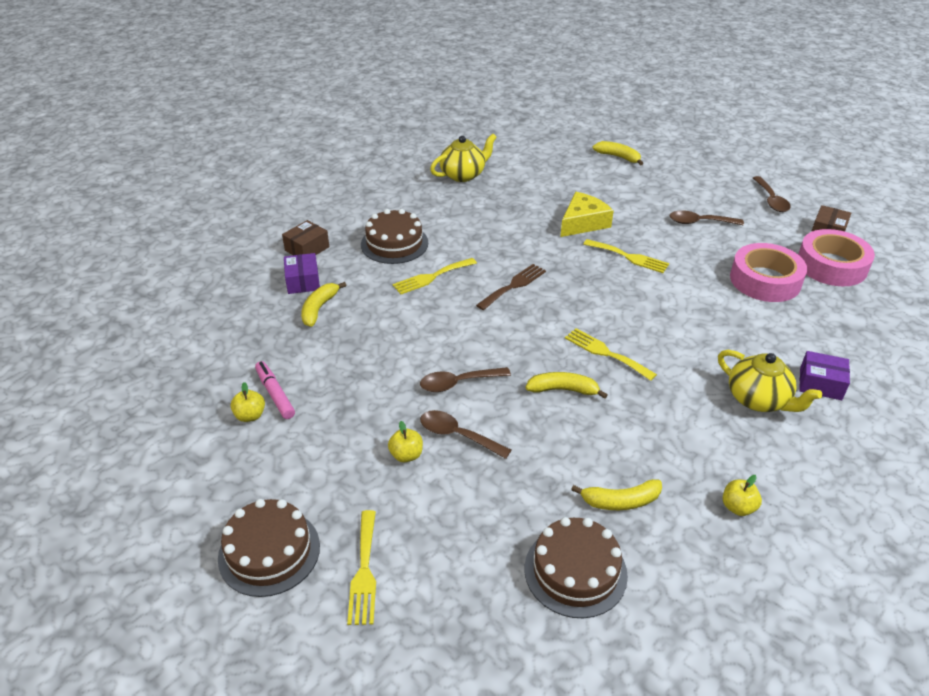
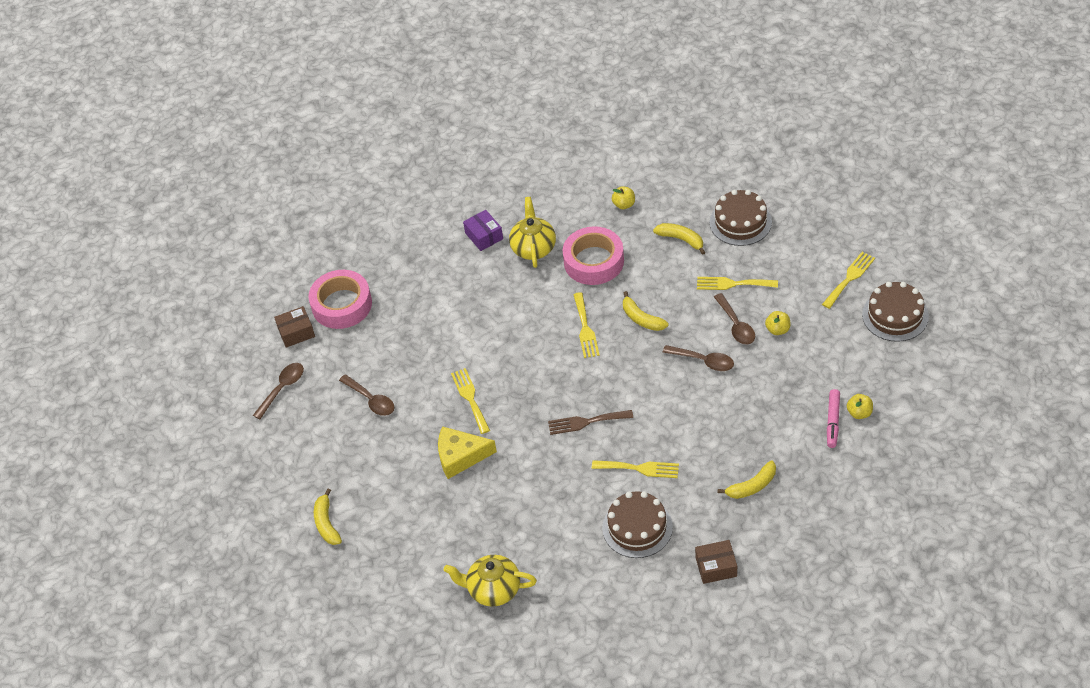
camera: 135 degrees left, 10 degrees up
purple box [284,253,320,294] -> none
pink tape [730,243,807,302] -> pink tape moved to [562,226,624,285]
none -> yellow fork [697,277,778,290]

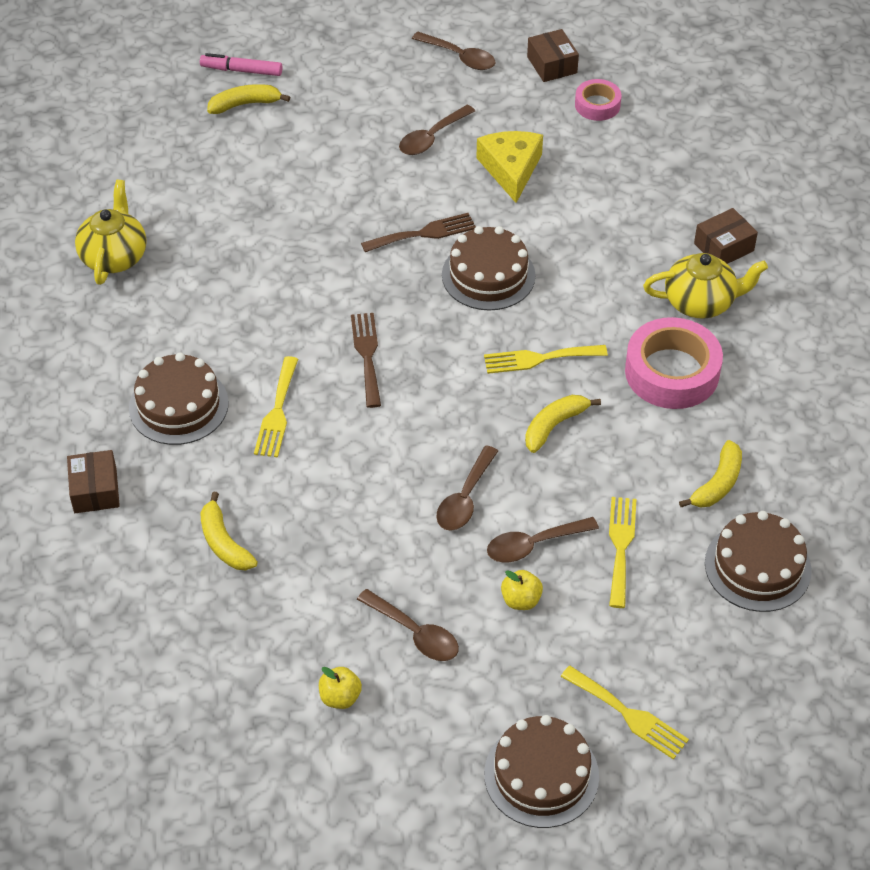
camera: 85 degrees right, 0 degrees up
pink tape [308,270,372,329] -> pink tape [575,79,621,121], size x0.55
yellow cheese [438,426,497,479] -> yellow cheese moved to [477,131,543,203]
yellow fork [451,368,490,434] -> brown fork [361,213,476,252]
purple box [463,210,503,251] -> brown box [694,208,758,264]
yellow apple [612,187,635,209] -> none
pink marker [827,389,840,448] -> pink marker moved to [200,53,282,76]
none -> brown spoon [357,589,459,661]
none -> brown cake [442,226,535,310]

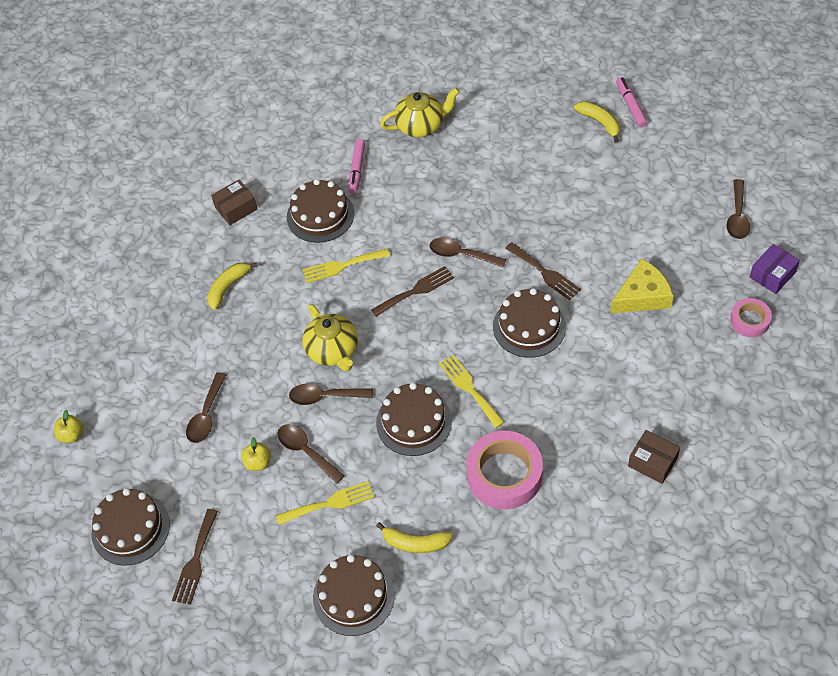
camera: 70 degrees right, 5 degrees up
yellow apple [319,667,362,709] -> yellow apple moved to [54,410,83,443]
brown spoon [399,105,475,155] -> brown spoon moved to [429,237,506,268]
yellow banana [525,395,601,453] -> brown cake [376,383,452,456]
brown box [527,29,579,82] -> purple box [750,244,800,294]
yellow fork [561,666,689,760] -> brown fork [172,509,218,605]
yellow teapot [643,253,768,319] -> yellow teapot moved to [302,304,358,372]
none -> pink marker [349,139,365,194]

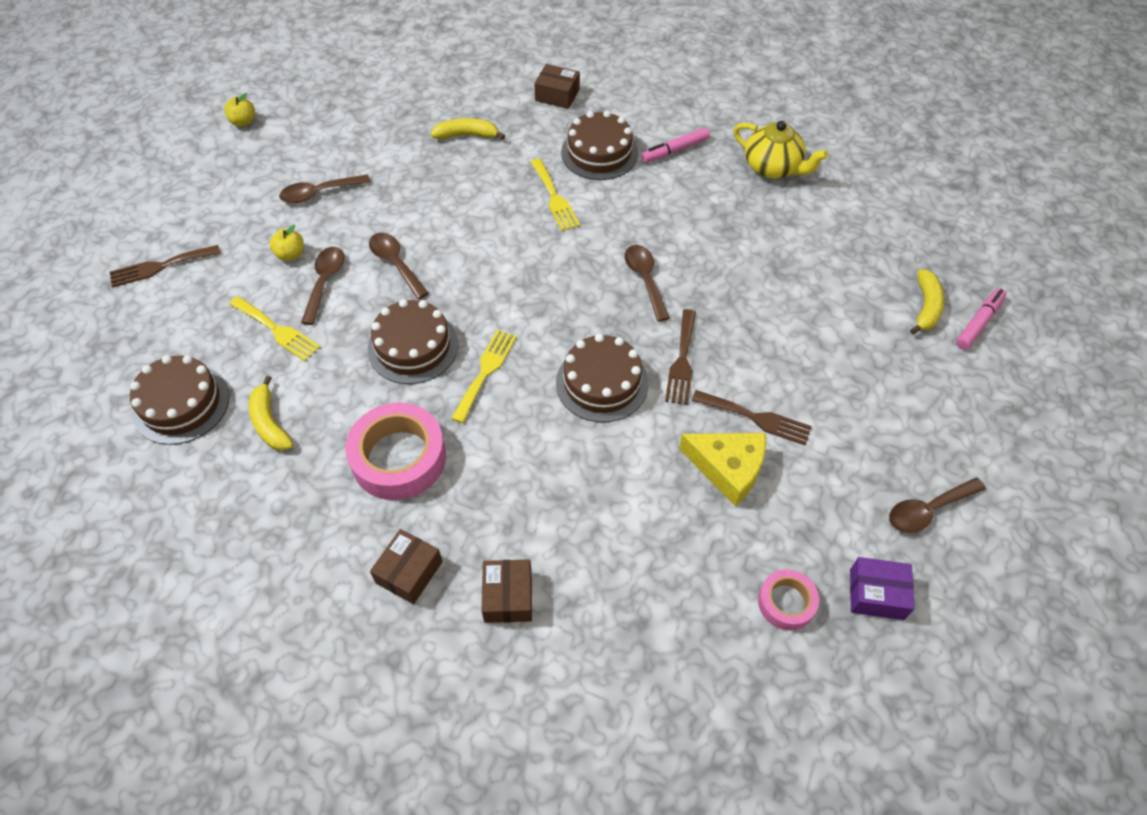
camera: 50 degrees right, 0 degrees up
brown cake [91,488,170,566] -> none
yellow fork [302,248,390,283] -> yellow fork turned 150 degrees counterclockwise [531,158,580,231]
yellow teapot [302,304,358,372] -> none
brown fork [371,266,454,317] -> brown fork moved to [692,390,812,445]
none -> brown box [370,529,443,604]

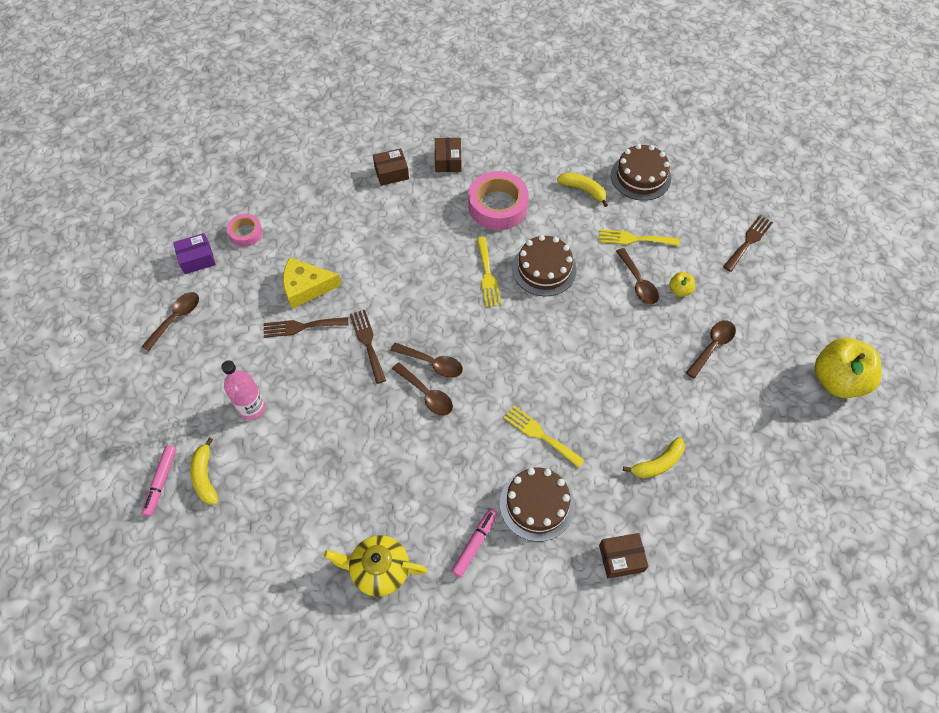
camera: 150 degrees right, 5 degrees up
yellow apple [224,93,255,127] -> yellow apple [815,338,882,398], size x2.26
brown spoon [369,233,429,299] -> brown spoon moved to [391,343,463,378]
brown box [482,559,532,623] -> brown box turned 75 degrees counterclockwise [373,148,409,186]
brown cake [556,334,649,422] -> none
none -> pink bottle [221,360,266,420]

